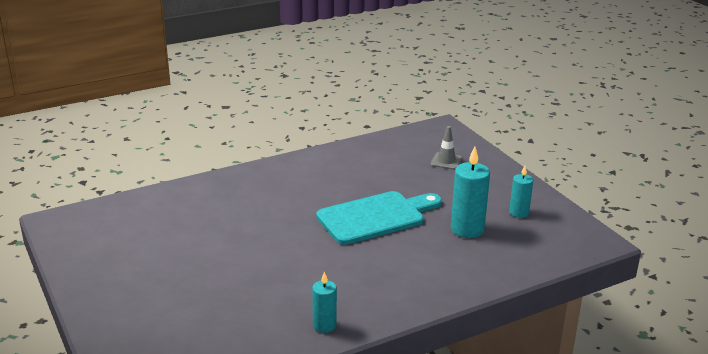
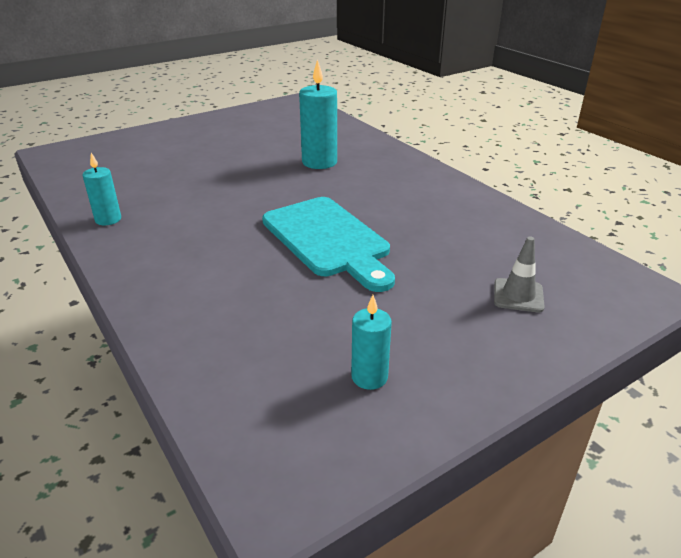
camera: 85 degrees right, 5 degrees up
turquoise candle [451,146,490,238] -> turquoise candle moved to [299,59,337,169]

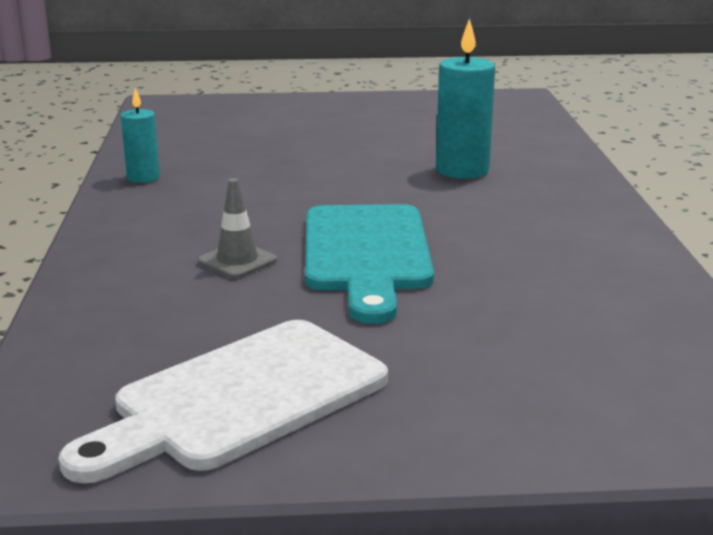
camera: 30 degrees right, 10 degrees down
turquoise candle [351,295,392,390] -> white cutting board [58,320,388,484]
grey traffic cone [494,237,545,313] -> grey traffic cone moved to [198,178,277,278]

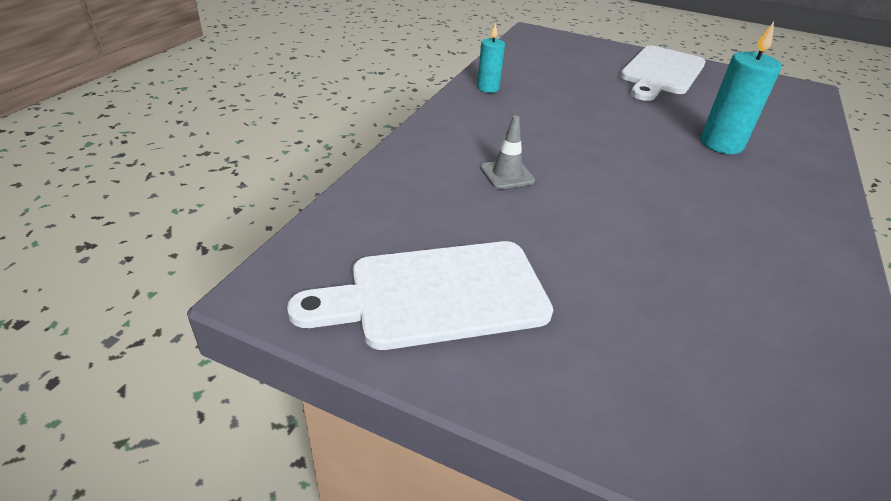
camera: 25 degrees right, 15 degrees up
turquoise cutting board [305,204,434,324] -> none
none -> white cutting board [620,45,706,101]

